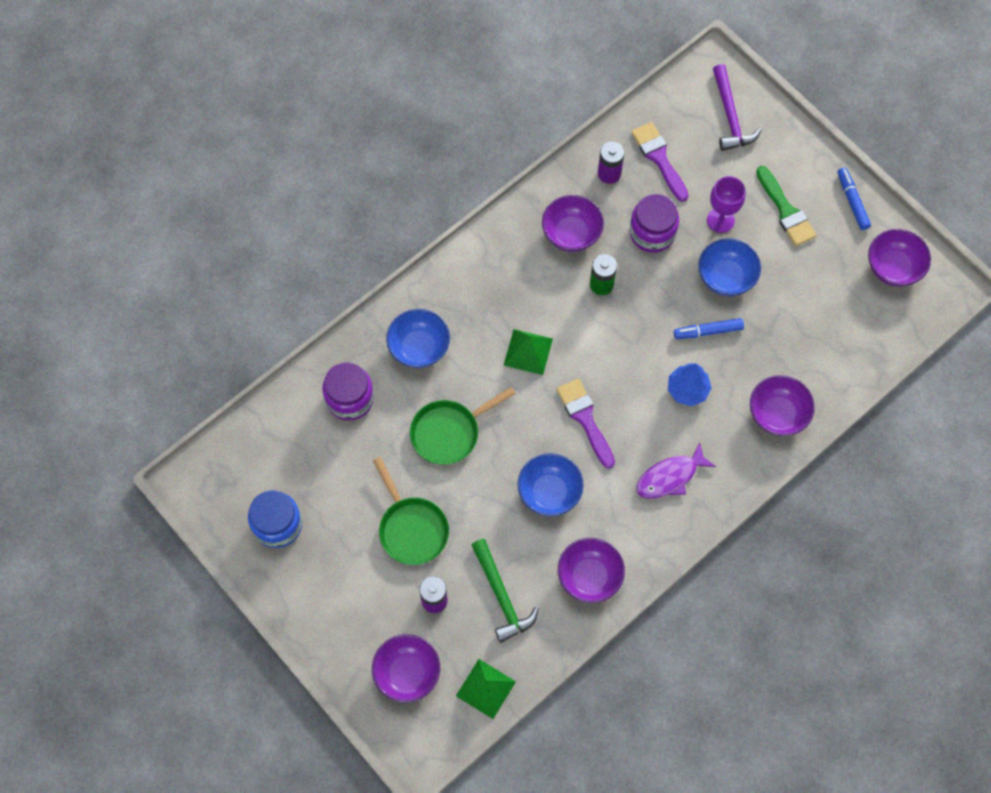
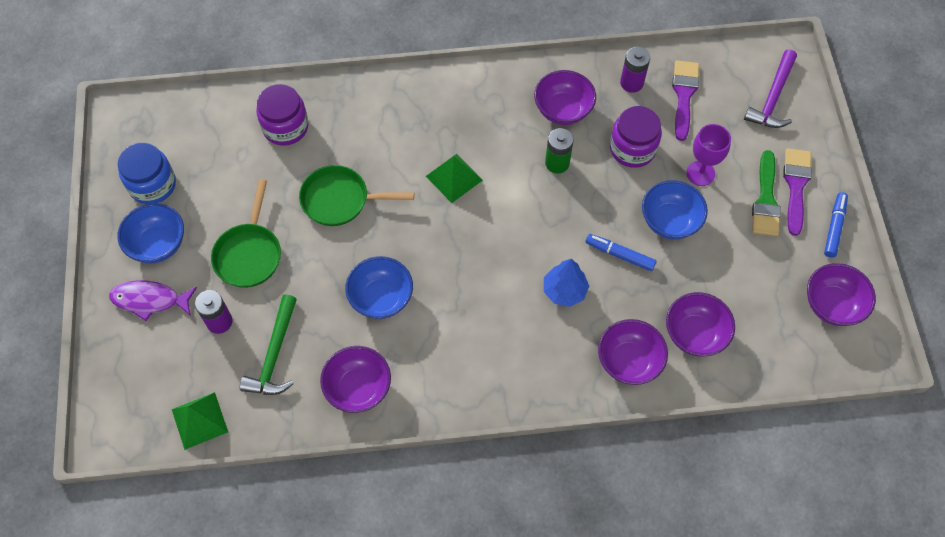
camera: 35 degrees right, 5 degrees down
purple bowl [372,634,440,703] -> purple bowl moved to [666,292,735,356]
blue bowl [386,309,450,368] -> blue bowl moved to [117,203,184,263]
purple brush [556,378,615,469] -> purple brush moved to [783,148,812,236]
purple fish [636,442,716,499] -> purple fish moved to [109,280,197,321]

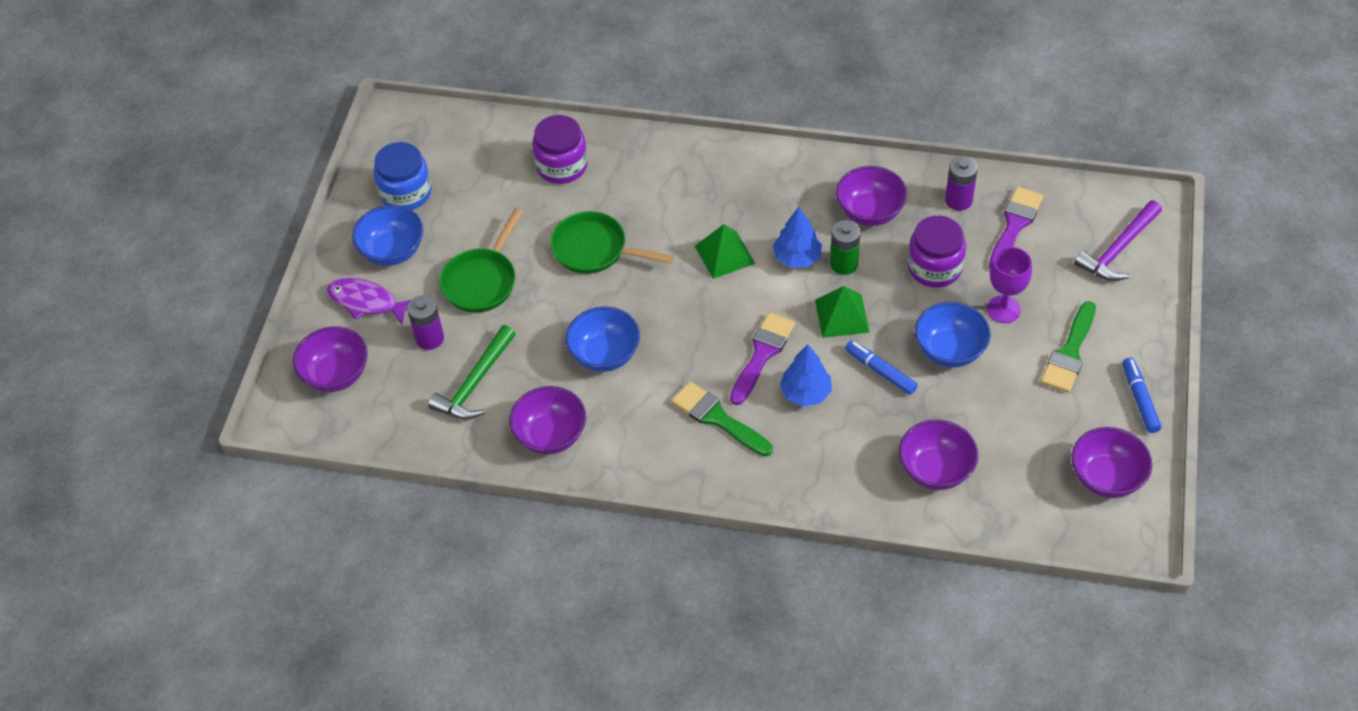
camera: 20 degrees right, 10 degrees down
green pyramid [172,392,228,450] -> green pyramid moved to [815,286,869,338]
purple bowl [598,319,668,385] -> purple bowl moved to [293,327,368,392]
purple brush [783,148,812,236] -> purple brush moved to [730,312,795,405]
blue marker [824,192,848,258] -> blue marker turned 45 degrees counterclockwise [1123,357,1161,433]
none -> green brush [671,381,773,456]
none -> blue tree [773,207,822,268]

